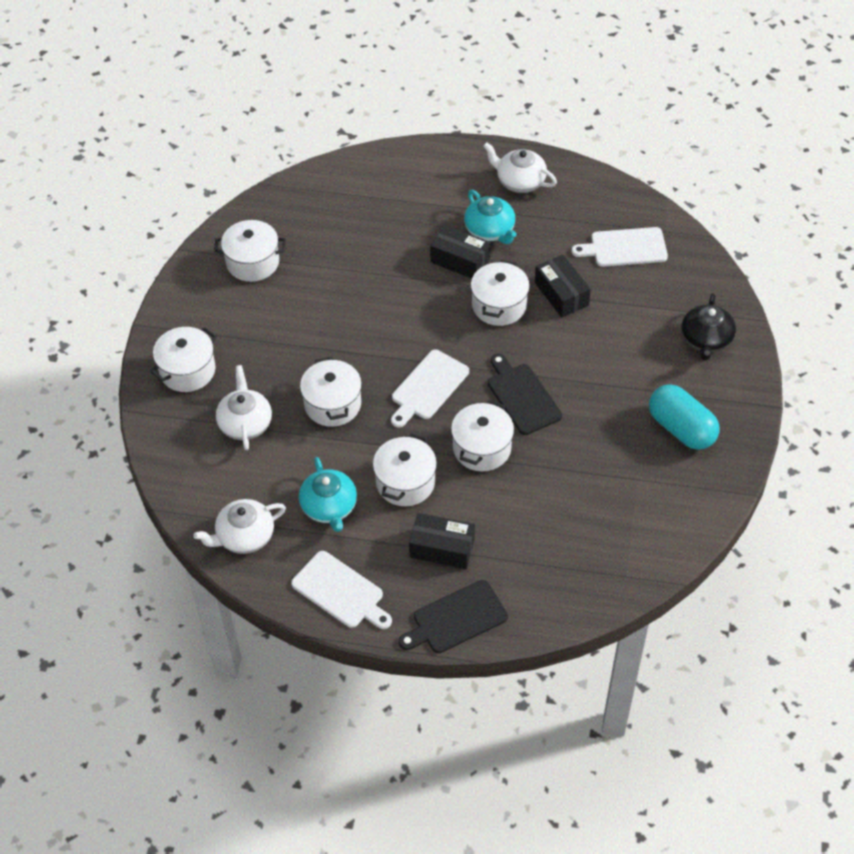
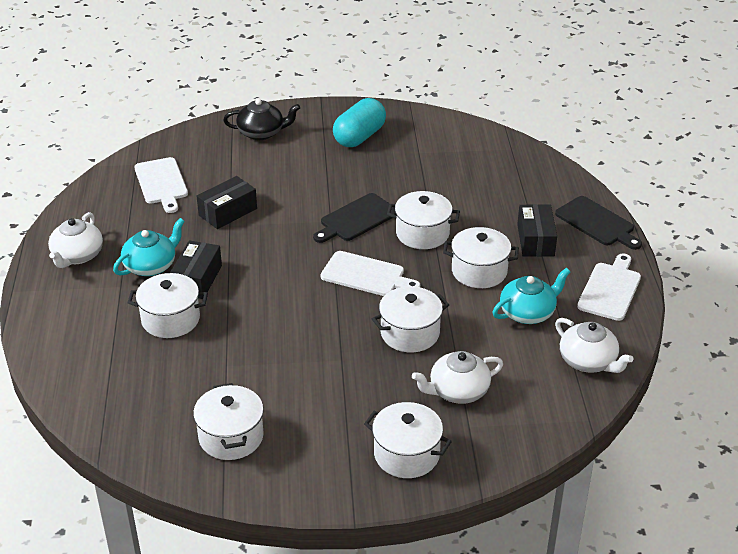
camera: 105 degrees left, 15 degrees down
white pot [471,260,530,326] -> white pot moved to [128,273,208,338]

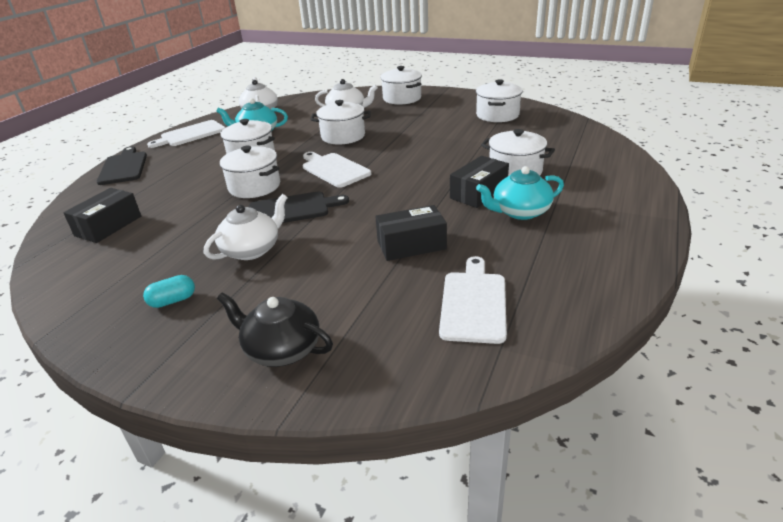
camera: 150 degrees left, 5 degrees down
white teapot [48,212,103,268] -> white teapot moved to [204,194,288,260]
turquoise capsule [333,98,386,147] -> turquoise capsule [143,275,195,308], size x0.50
black box [517,204,557,257] -> black box moved to [63,188,141,243]

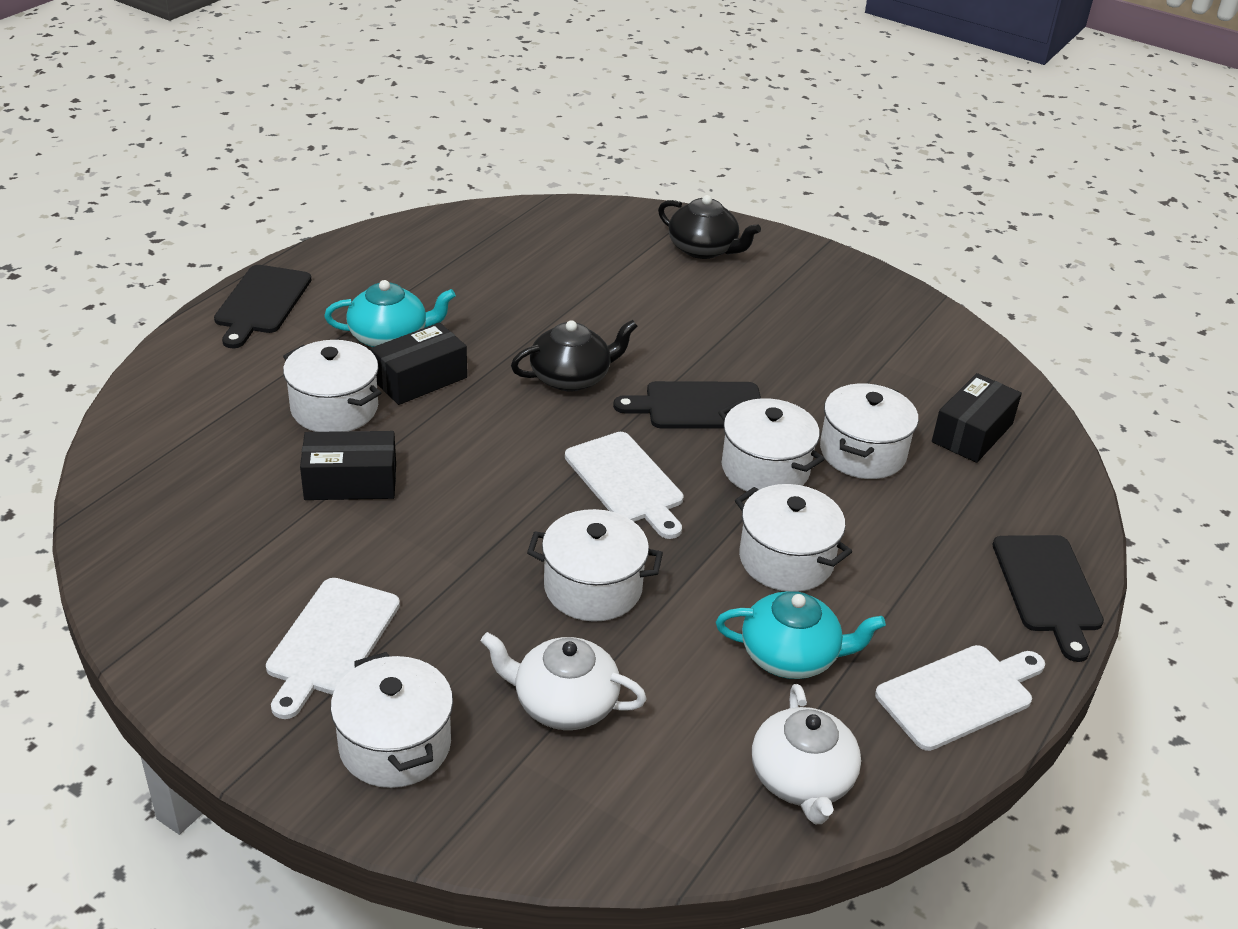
camera: 175 degrees left, 5 degrees up
turquoise capsule [143,275,195,308] -> none
white teapot [204,194,288,260] -> none
black box [375,205,447,261] -> black box moved to [300,431,396,500]
white cutting board [439,256,507,344] -> white cutting board moved to [266,578,400,719]
white pot [476,79,523,122] -> white pot moved to [820,383,919,479]
none -> black cutting board [214,265,312,348]
none -> black teapot [511,320,638,391]

